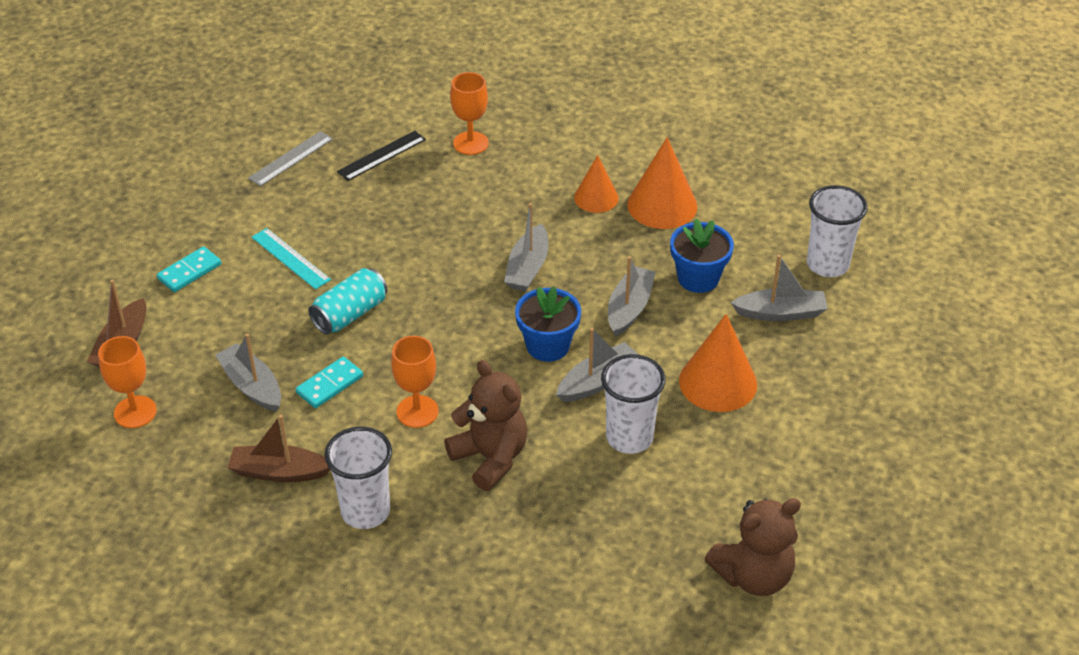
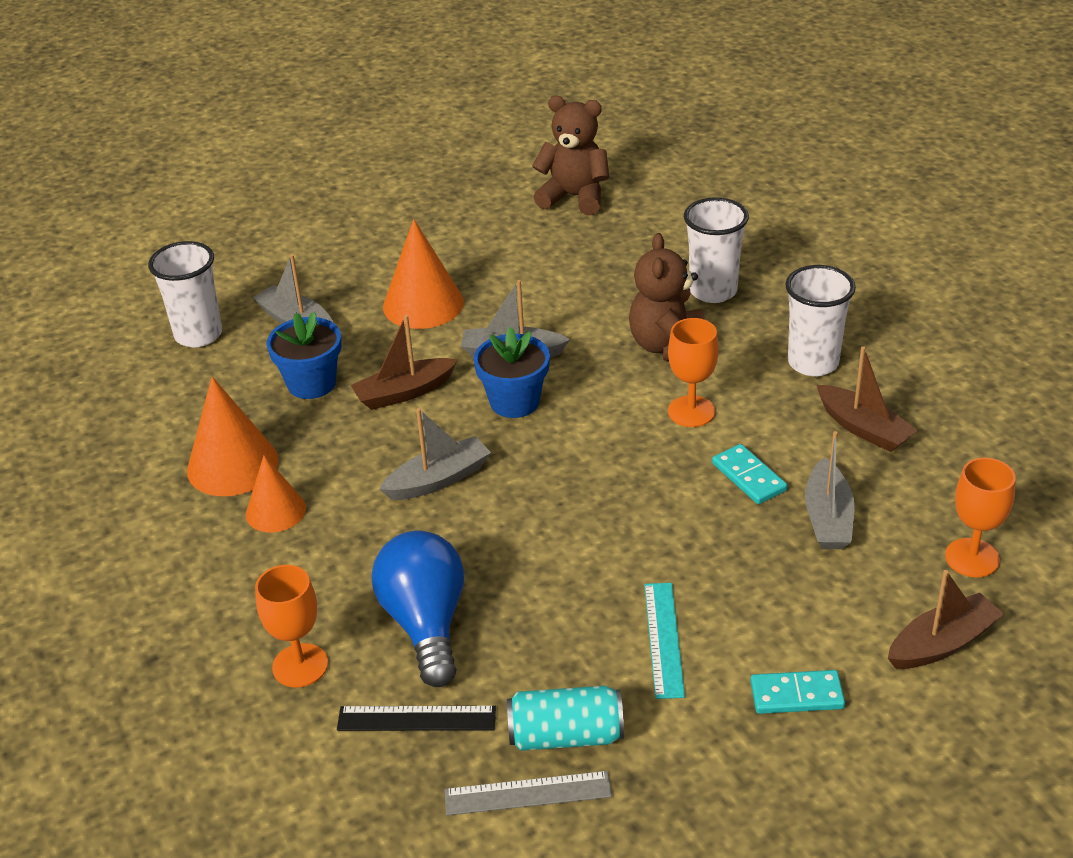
camera: 135 degrees left, 5 degrees down
turquoise domino [296,357,363,408] -> turquoise domino turned 60 degrees clockwise [712,444,787,504]
turquoise can [308,268,387,335] -> turquoise can moved to [507,686,624,751]
white cup [601,354,666,454] -> white cup moved to [684,197,749,303]
grey boat [608,256,656,337] -> brown boat [350,315,458,410]
none -> blue light bulb [371,531,464,687]

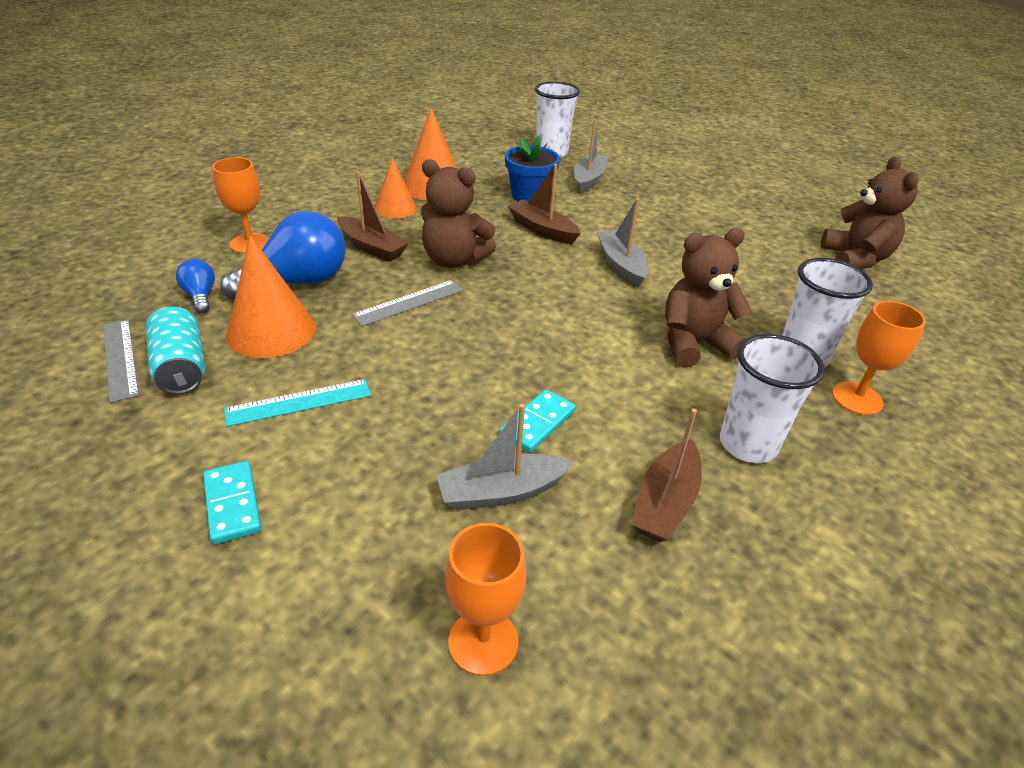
camera: 65 degrees right, 0 degrees up
black ruler [337,706,496,731] -> blue light bulb [176,259,215,313]
grey boat [379,408,491,500] -> brown teddy bear [421,159,496,268]
orange cone [383,219,464,329] -> orange cone moved to [226,235,316,358]
blue flower pot [474,327,550,418] -> none
orange goblet [668,318,719,427] -> orange goblet moved to [832,301,926,415]
brown boat [888,570,1004,669] -> brown boat moved to [337,172,409,262]
none -> grey ruler [352,280,464,327]

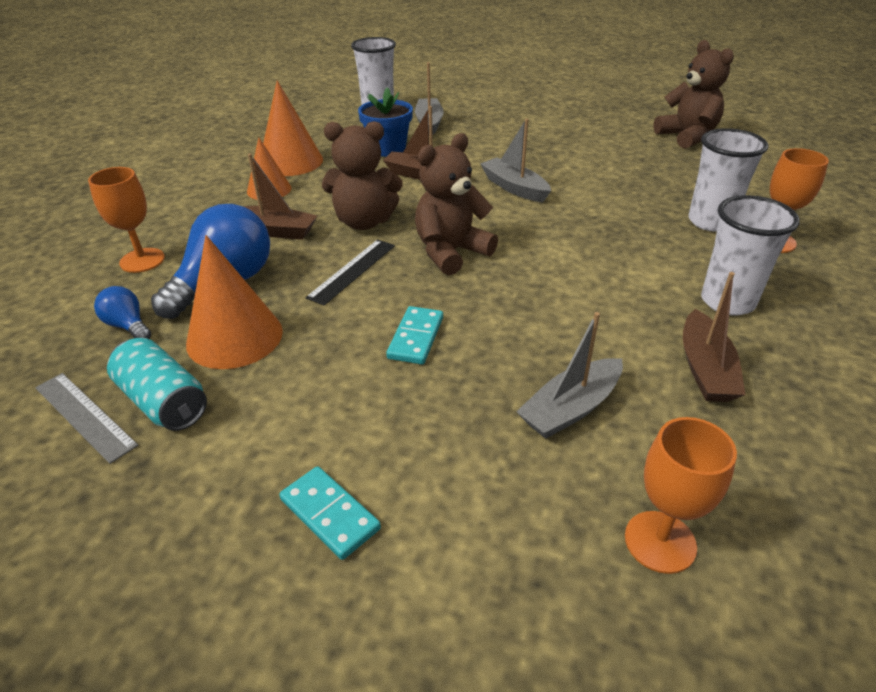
camera: 20 degrees left, 0 degrees up
turquoise ruler [224,379,371,427] -> none
grey ruler [352,280,464,327] -> black ruler [306,240,395,305]
turquoise domino [499,389,576,453] -> turquoise domino moved to [386,306,443,364]
brown teddy bear [665,228,752,367] -> brown teddy bear moved to [415,133,498,275]

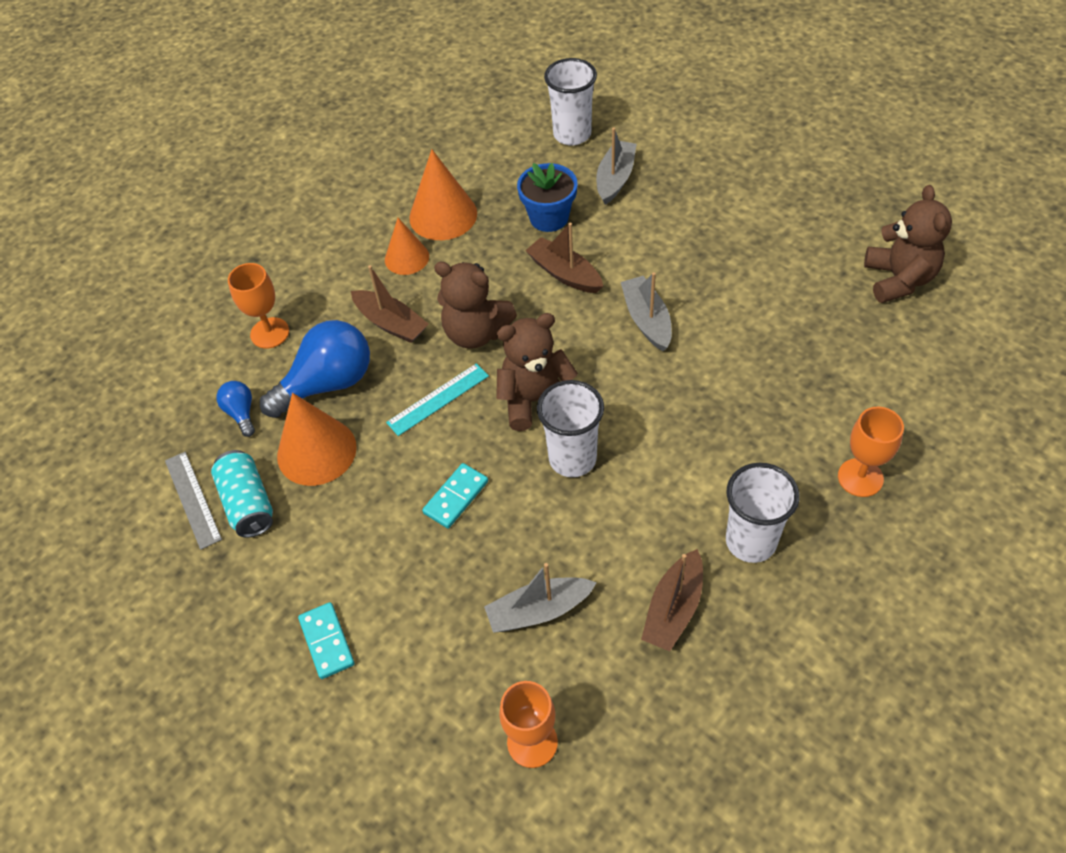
camera: 25 degrees right, 15 degrees up
black ruler [306,240,395,305] -> turquoise ruler [386,363,489,436]
white cup [689,128,769,232] -> white cup moved to [537,380,604,477]

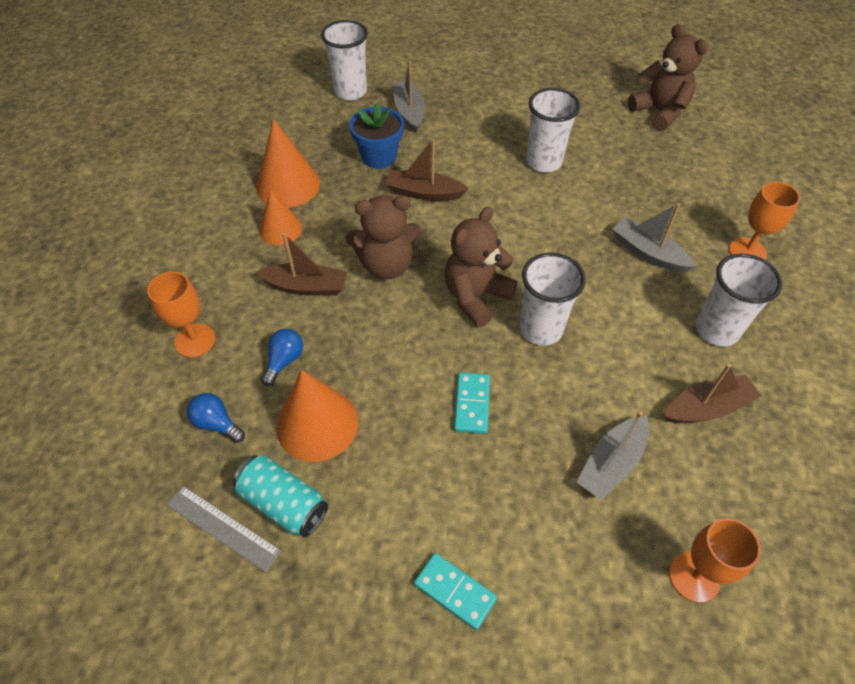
camera: 35 degrees left, 0 degrees up
blue light bulb [260,320,370,418] -> blue light bulb [261,329,303,386], size x0.49
turquoise ruler [386,363,489,436] -> none
grey boat [621,272,672,351] -> grey boat moved to [612,203,696,273]
brown boat [641,549,703,651] -> brown boat turned 105 degrees counterclockwise [664,364,761,423]
none -> white cup [526,88,581,173]

